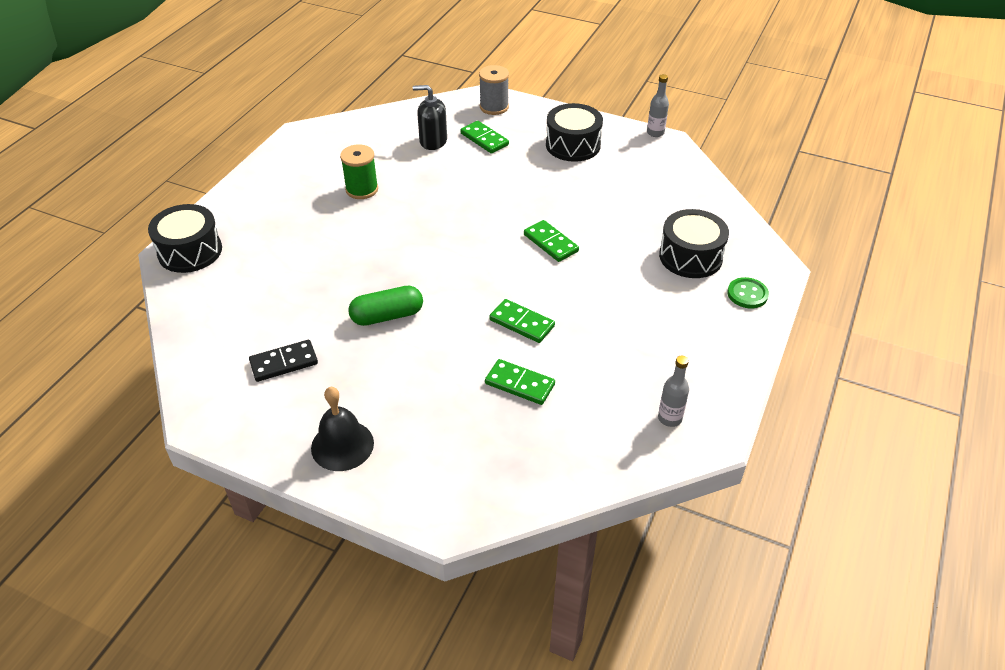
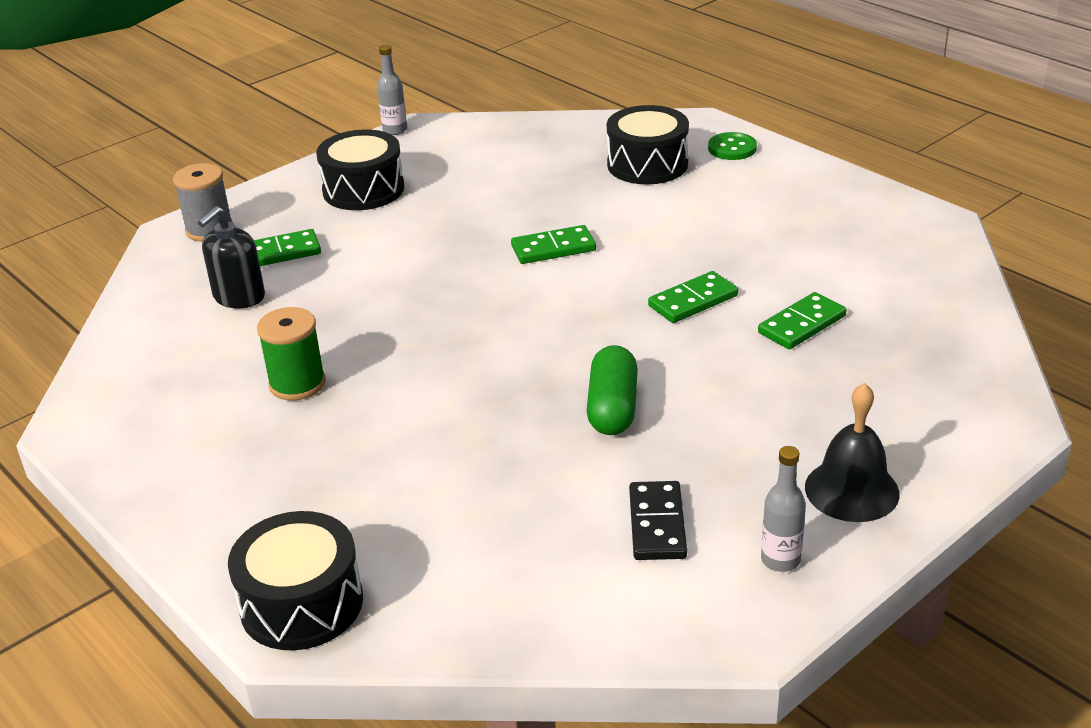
camera: 65 degrees left, 10 degrees down
grey bottle [658,356,689,427] -> grey bottle moved to [761,446,806,572]

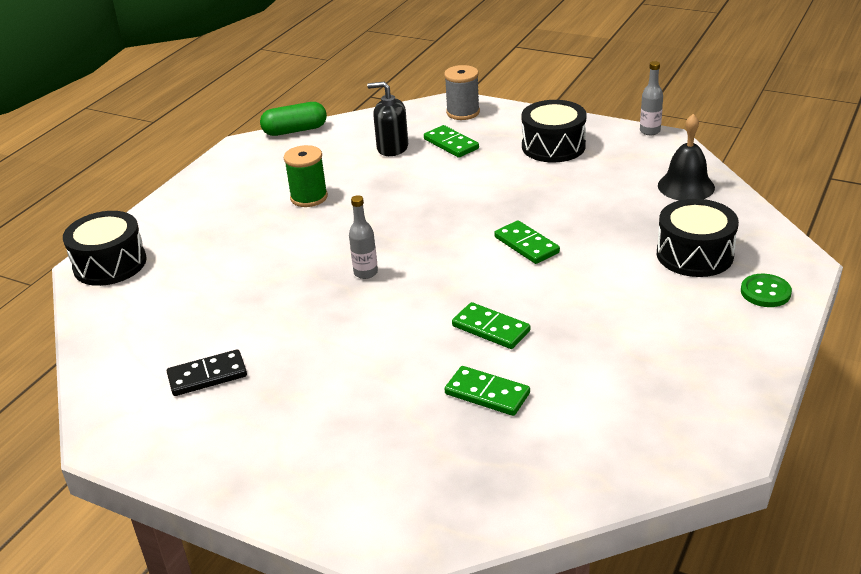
camera: 70 degrees right, 0 degrees up
green capsule [587,345,638,435] -> green capsule moved to [260,102,327,136]
grey bottle [761,446,806,572] -> grey bottle moved to [349,195,378,279]
black bell [805,383,900,522] -> black bell moved to [658,114,715,200]

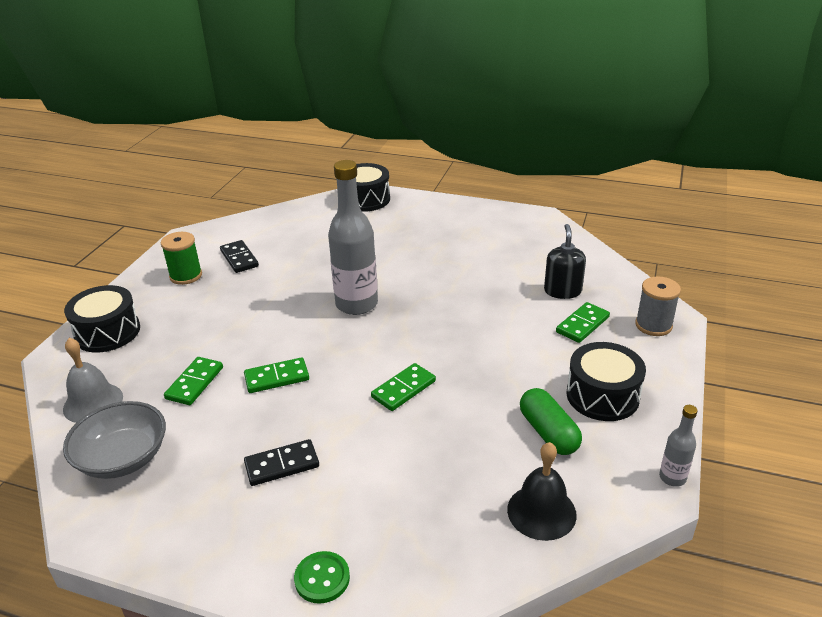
camera: 80 degrees right, 0 degrees up
green capsule [260,102,327,136] -> green capsule moved to [520,388,582,455]
green spool [283,145,328,207] -> green spool moved to [161,232,202,285]
grey bottle [349,195,378,279] -> grey bottle [328,160,378,315], size x2.15
green domino [452,302,530,349] -> green domino turned 45 degrees clockwise [244,357,309,393]
black drum [657,199,739,277] -> black drum moved to [64,285,140,352]
none -> grey bell [63,338,123,423]
none -> grey bowl [63,401,166,479]
none -> black domino [244,439,319,486]

